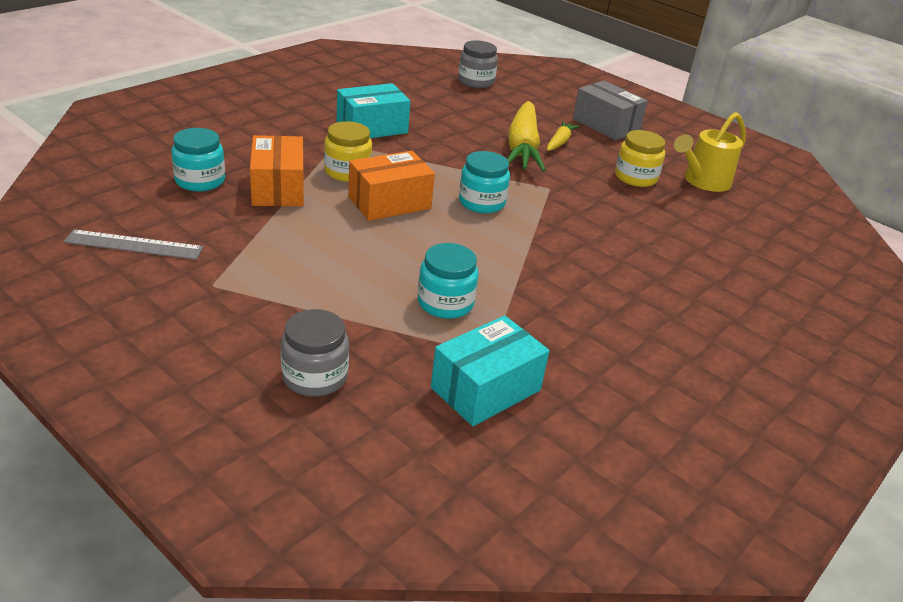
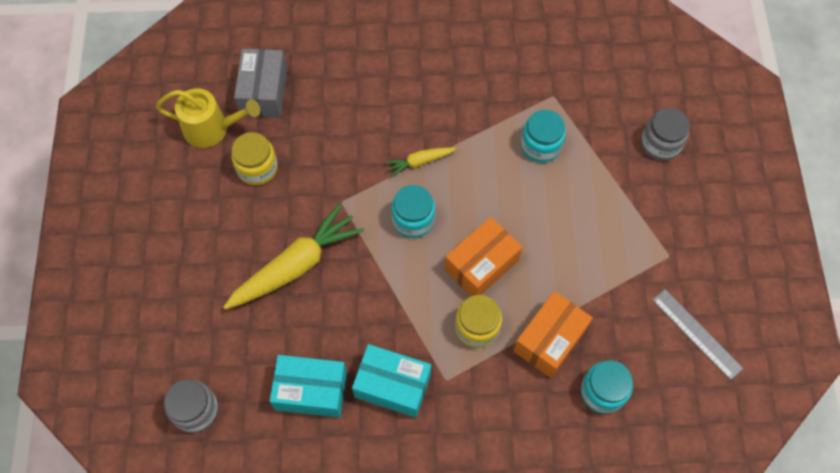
camera: 130 degrees left, 30 degrees up
orange box [348,151,435,221] -> orange box turned 60 degrees counterclockwise [445,217,523,296]
turquoise box [431,315,549,426] -> turquoise box moved to [270,355,347,418]
yellow carrot [547,121,580,151] -> yellow carrot moved to [385,147,456,177]
grey box [573,80,648,140] -> grey box moved to [234,48,287,118]

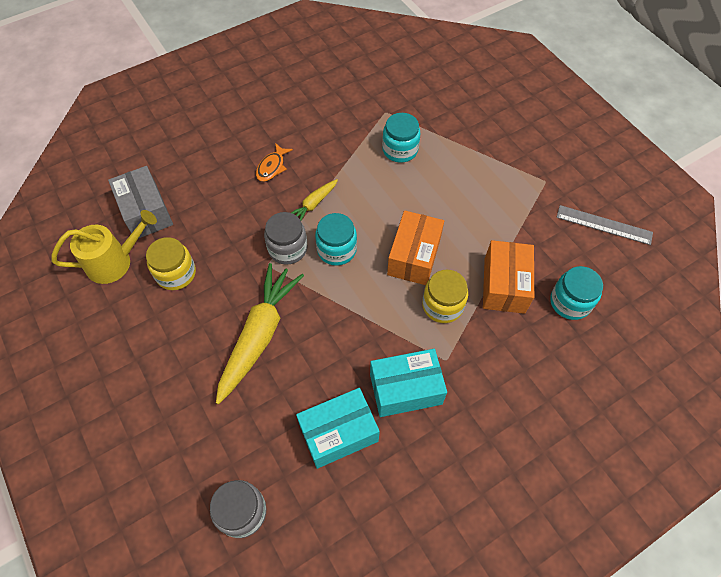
camera: 30 degrees left, 5 degrees down
grey jar [641,108,690,161] -> grey jar moved to [264,212,307,265]
none -> orange fish [256,143,293,182]

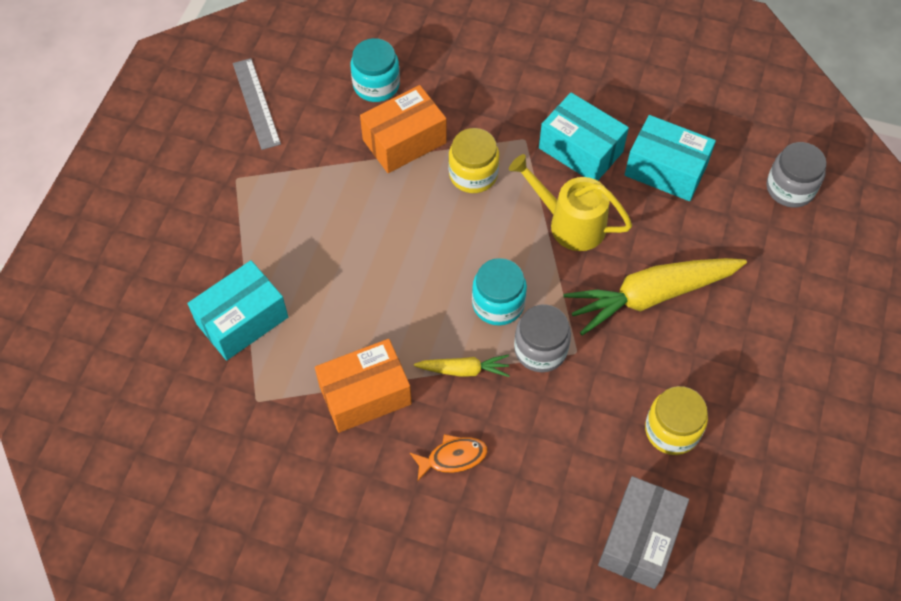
camera: 130 degrees left, 0 degrees up
yellow watering can [51,210,157,284] -> yellow watering can moved to [509,154,632,251]
turquoise jar [382,113,420,163] -> none
orange box [387,210,444,285] -> orange box moved to [315,339,412,433]
none -> turquoise box [187,260,288,361]

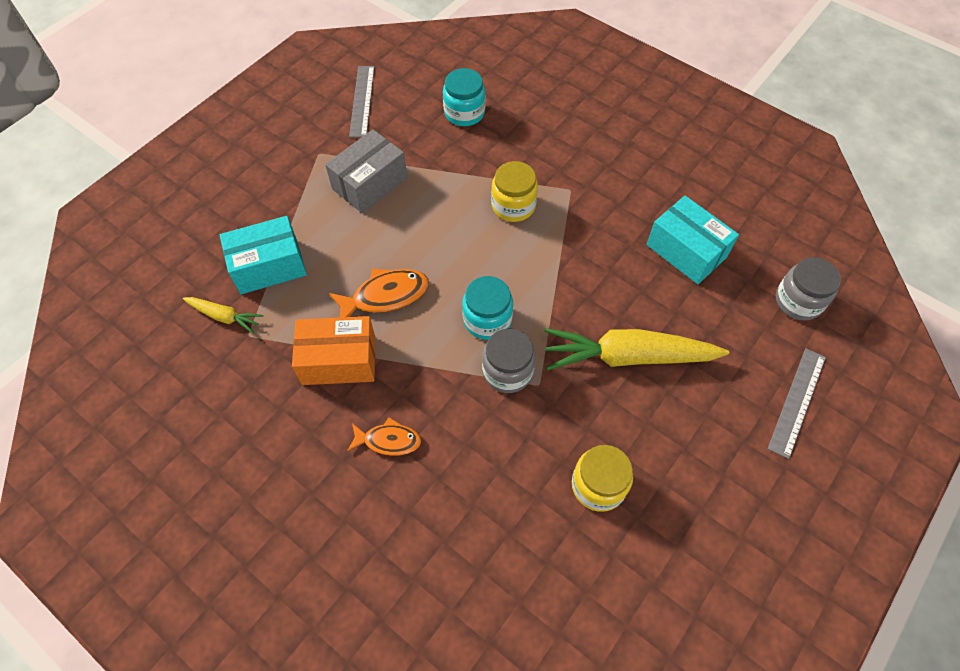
camera: 20 degrees right, 0 degrees up
orange box [360,85,447,173] -> none
yellow carrot [414,355,510,377] -> yellow carrot moved to [183,297,263,334]
yellow watering can [509,154,632,251] -> none
turquoise box [539,93,629,181] -> none
grey box [598,476,689,589] -> grey box moved to [325,129,407,213]
none -> orange fish [329,268,429,317]
none -> grey ruler [768,348,826,459]

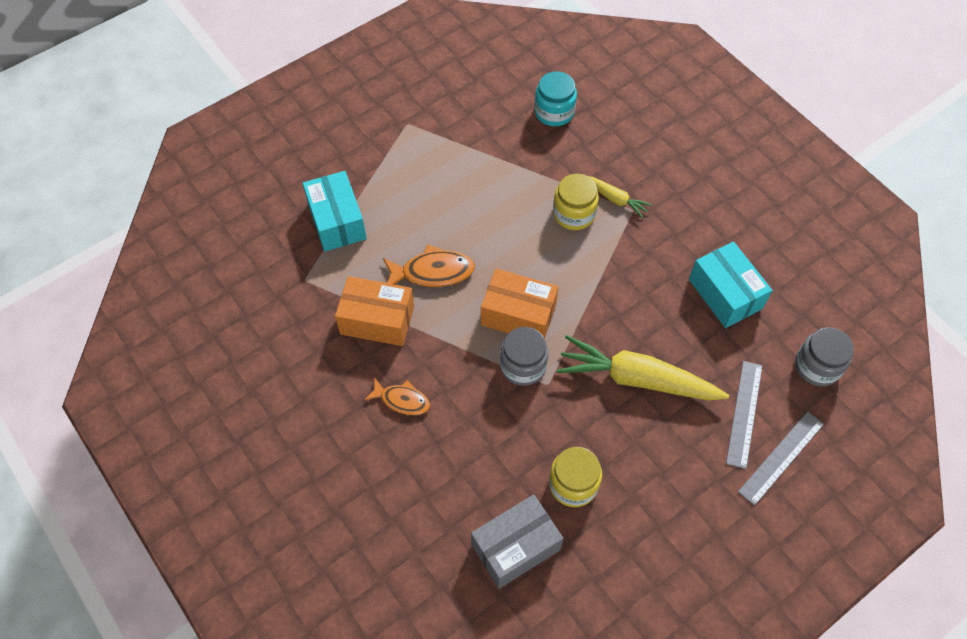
camera: 15 degrees right, 0 degrees up
yellow carrot [183,297,263,334] -> yellow carrot moved to [588,176,652,218]
turquoise box [220,216,307,294] -> turquoise box turned 75 degrees clockwise [303,171,367,252]
grey box [325,129,407,213] -> grey box moved to [471,494,563,589]
grey ruler [349,66,375,137] -> grey ruler moved to [726,361,762,469]
turquoise jar [462,276,513,340] -> orange box [481,268,559,339]

